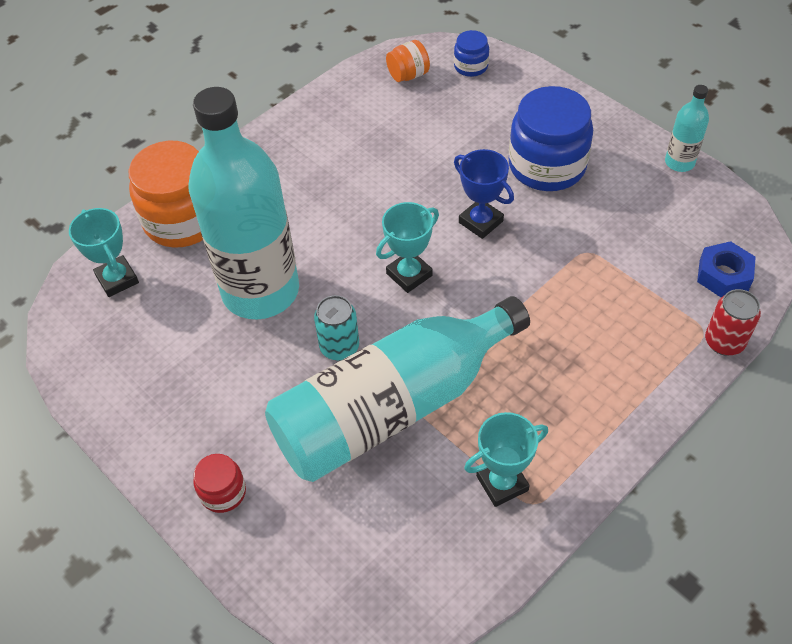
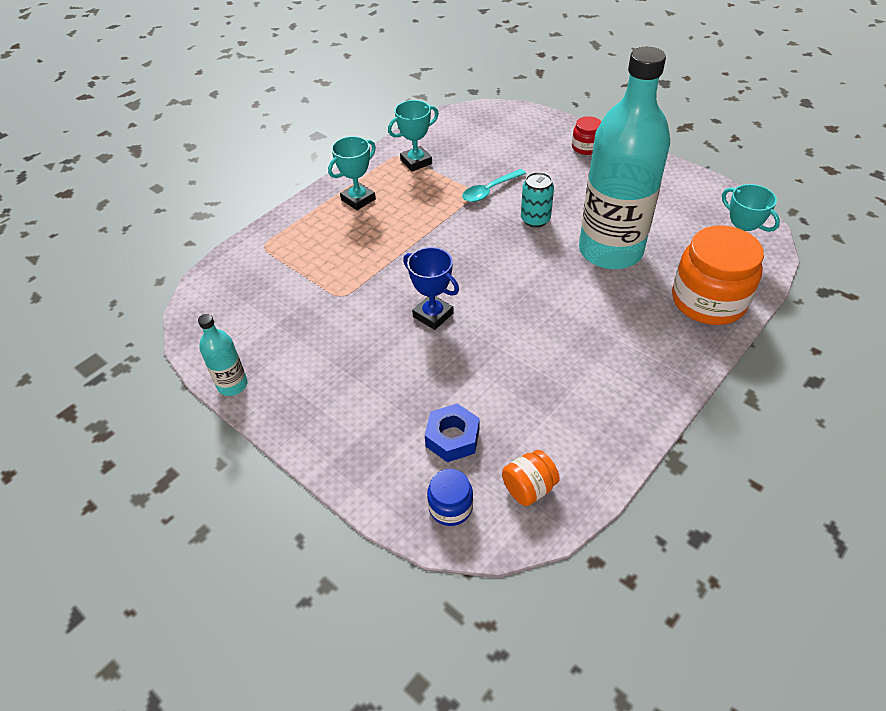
camera: 175 degrees right, 5 degrees down
turquoise bottle [265,296,530,482] -> turquoise spoon [462,169,526,202]
turquoise trophy [376,202,439,293] -> turquoise trophy moved to [328,136,376,210]
blue jar [509,86,593,191] -> none
blue nut [697,241,756,297] -> blue nut moved to [425,404,480,462]
red can [705,289,761,356] -> none

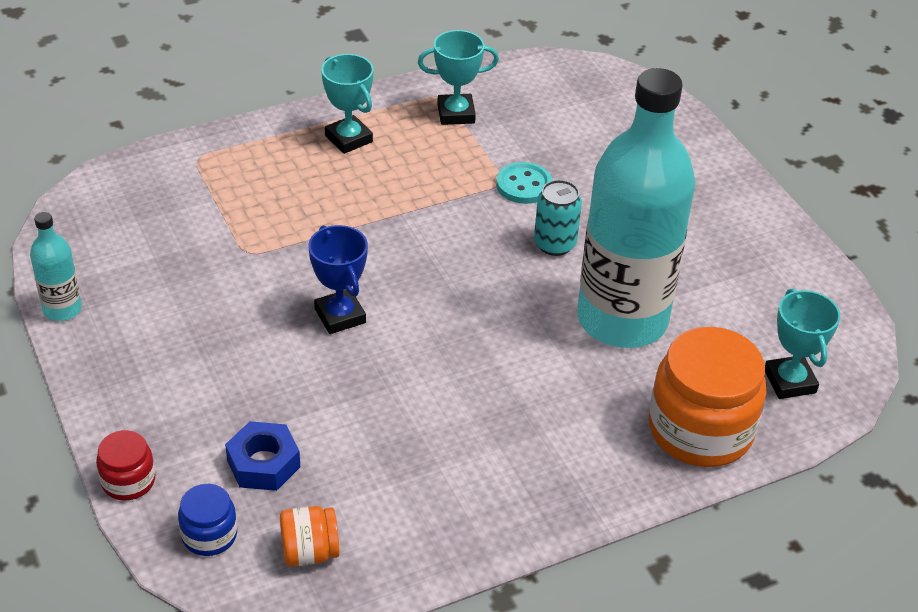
camera: 20 degrees right, 5 degrees down
turquoise trophy [328,136,376,210] -> turquoise trophy turned 75 degrees clockwise [321,54,373,154]
turquoise spoon [462,169,526,202] -> turquoise button [496,162,552,204]
red jar [572,116,601,155] -> red jar moved to [96,430,155,501]

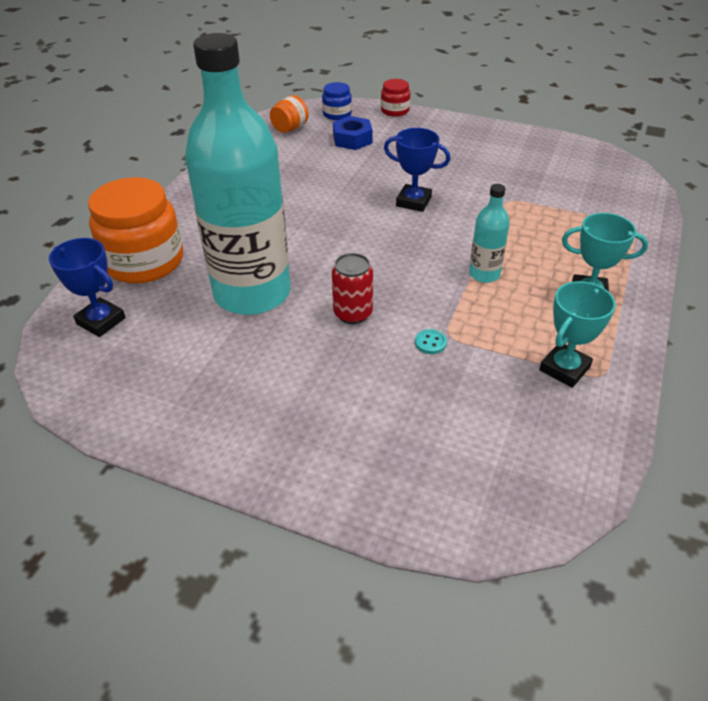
camera: 140 degrees right, 0 degrees up
turquoise bottle [30,212,82,321] -> turquoise bottle moved to [469,184,510,283]
turquoise button [496,162,552,204] -> turquoise button [415,329,447,354], size x0.57
turquoise can [534,180,582,256] -> red can [332,253,373,324]
turquoise trophy [765,288,840,399] -> blue trophy [49,238,126,337]

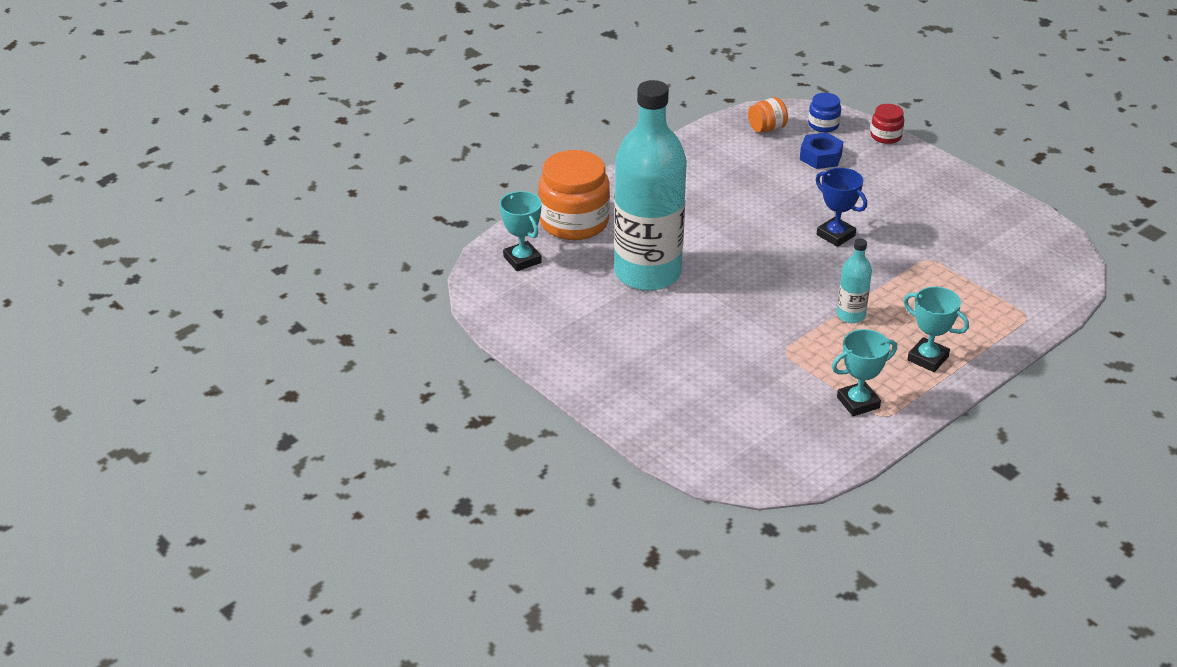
camera: 25 degrees right, 5 degrees down
blue trophy [49,238,126,337] -> turquoise trophy [500,191,542,271]
red can [332,253,373,324] -> none
turquoise button [415,329,447,354] -> none

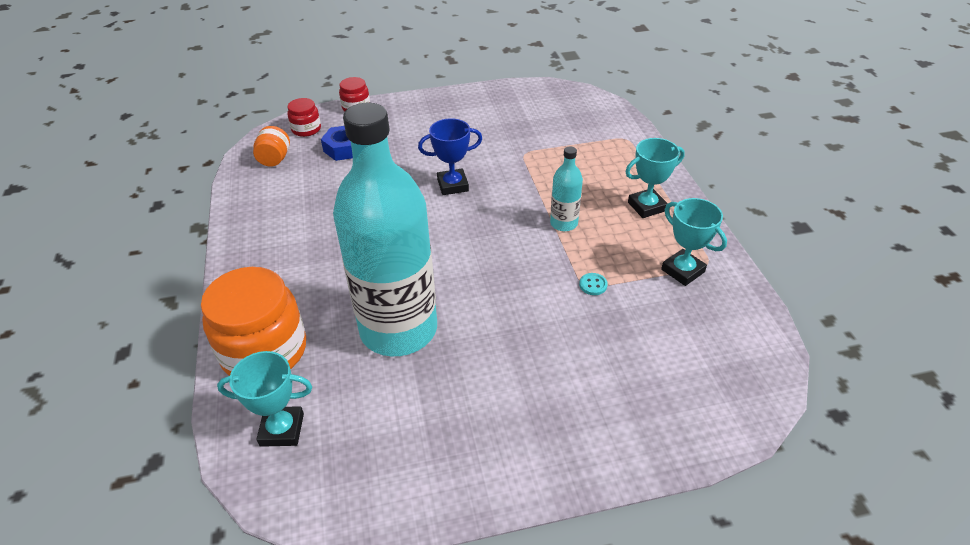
camera: 60 degrees left, 5 degrees up
blue jar [808,93,841,132] -> red jar [287,98,321,137]
turquoise trophy [832,329,897,416] -> turquoise trophy turned 45 degrees counterclockwise [661,198,727,286]
none -> turquoise button [579,273,608,295]

